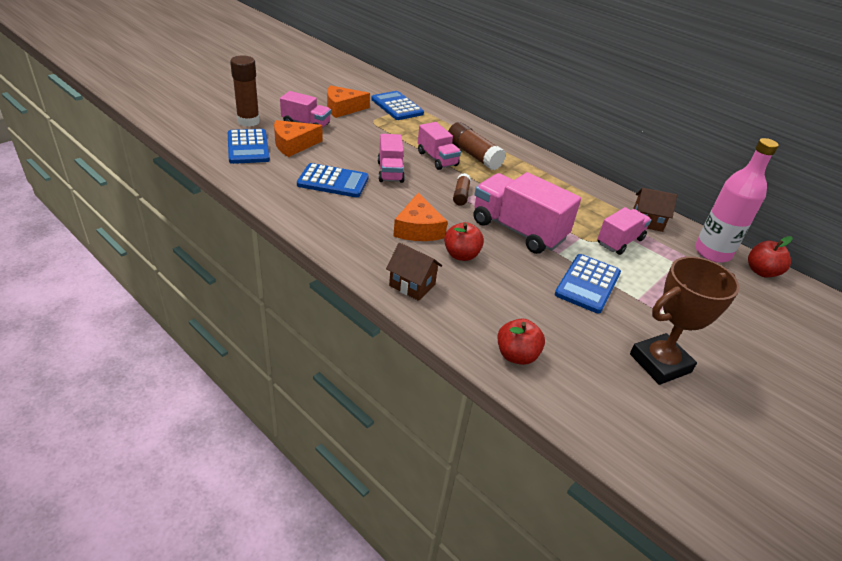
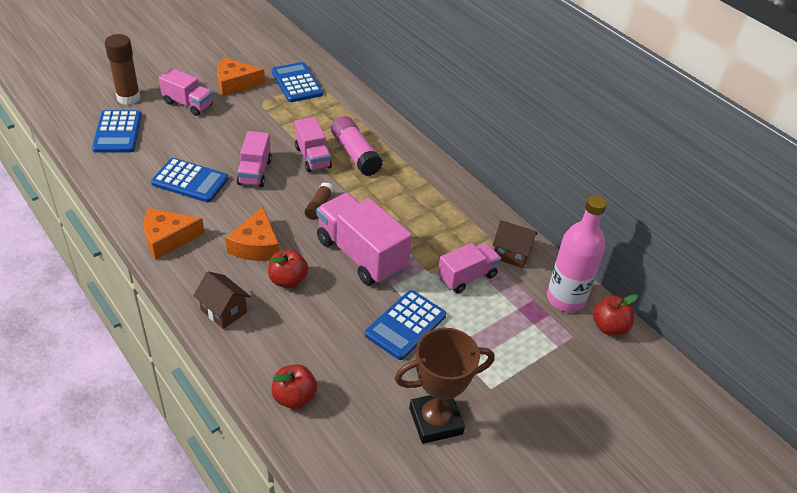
camera: 10 degrees right, 5 degrees up
orange cheese [274,120,323,157] -> orange cheese moved to [143,208,204,259]
brown glue stick [448,122,506,170] -> pink glue stick [331,116,383,176]

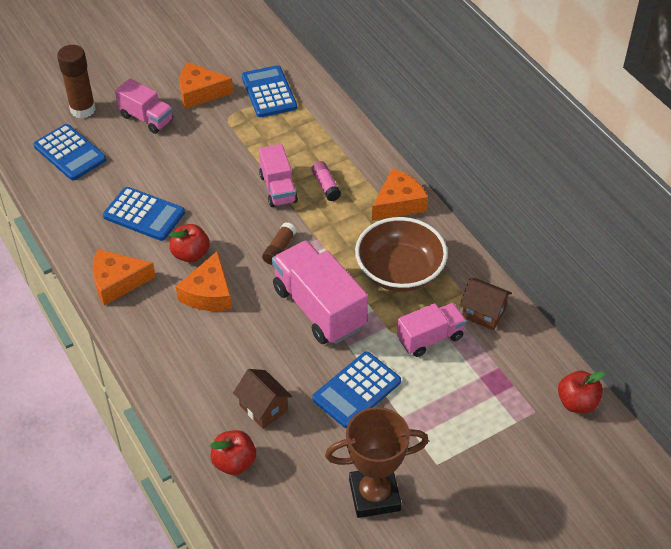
camera: 10 degrees right, 5 degrees up
blue calculator [92,110,142,153] -> blue calculator turned 45 degrees counterclockwise [33,124,107,180]
brown house [193,271,250,329] -> brown house moved to [233,369,292,429]
pink truck [237,131,272,187] -> none
red apple [268,249,308,288] -> red apple moved to [169,224,210,263]
pink glue stick [331,116,383,176] -> pink glue stick [312,161,341,201], size x0.56
pink bottle [547,195,607,312] -> none
none -> brown bowl [355,217,448,292]
none -> orange cheese [372,168,428,221]

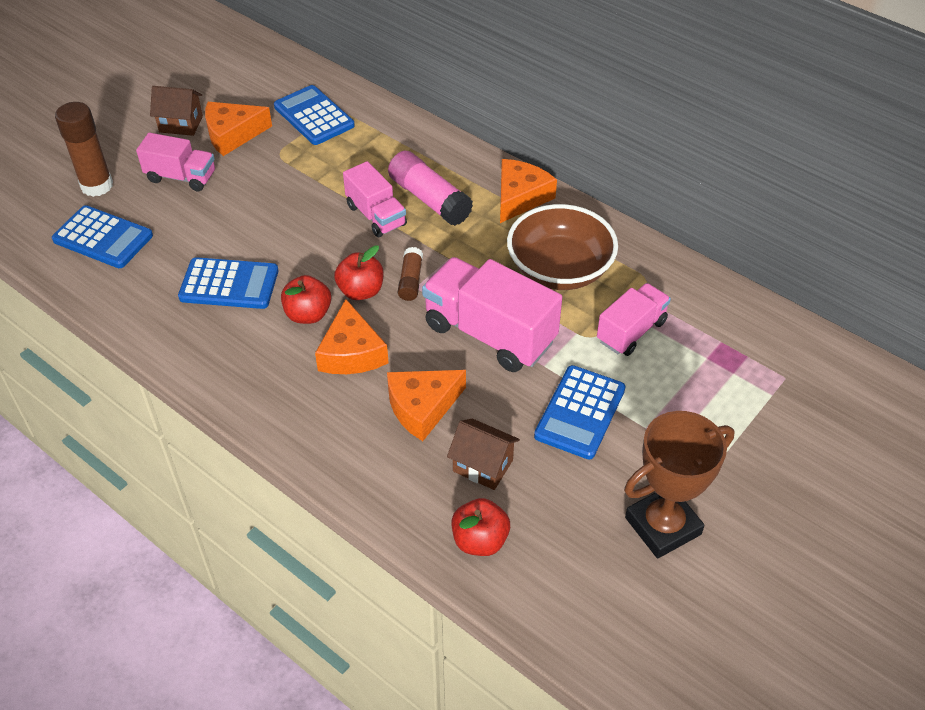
camera: 20 degrees left, 0 degrees up
orange cheese [93,249,156,306] -> orange cheese moved to [387,370,466,441]
pink glue stick [312,161,341,201] -> pink glue stick [388,151,473,226], size x1.77
brown house [460,278,512,330] -> brown house moved to [150,86,203,136]
red apple [558,371,605,413] -> red apple moved to [334,245,383,300]

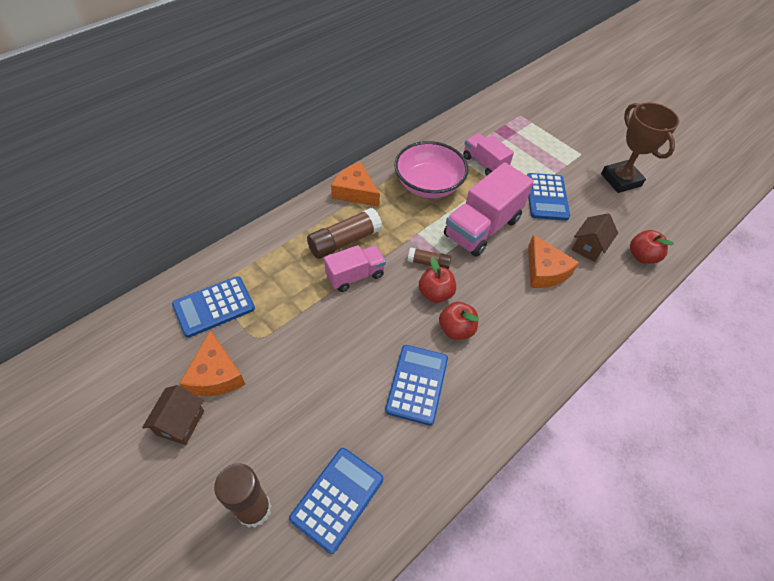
camera: 85 degrees left, 5 degrees up
pink truck [136,133,215,191] -> none
orange cheese [315,299,389,374] -> none
pink glue stick [388,151,473,226] -> brown glue stick [307,208,382,259]
brown bowl [507,204,618,290] -> pink bowl [394,141,468,198]
blue calculator [534,365,626,459] -> blue calculator turned 60 degrees clockwise [527,173,570,220]

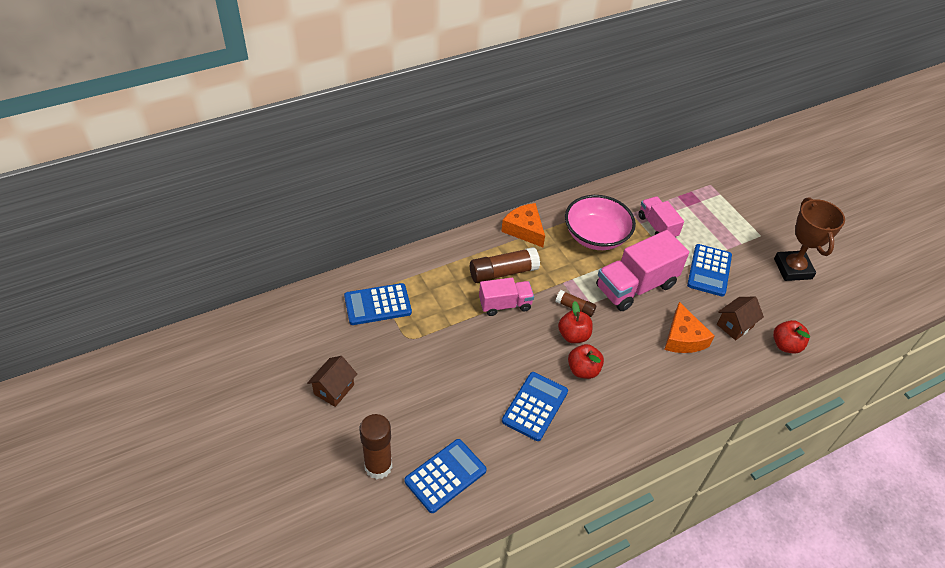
camera: 15 degrees right, 5 degrees down
orange cheese [179,330,245,396] -> none

